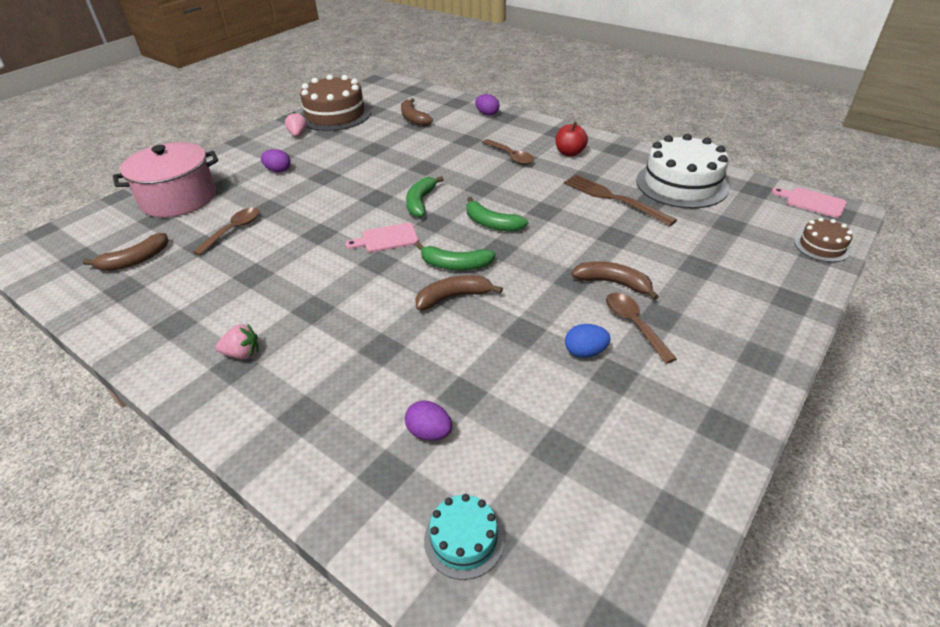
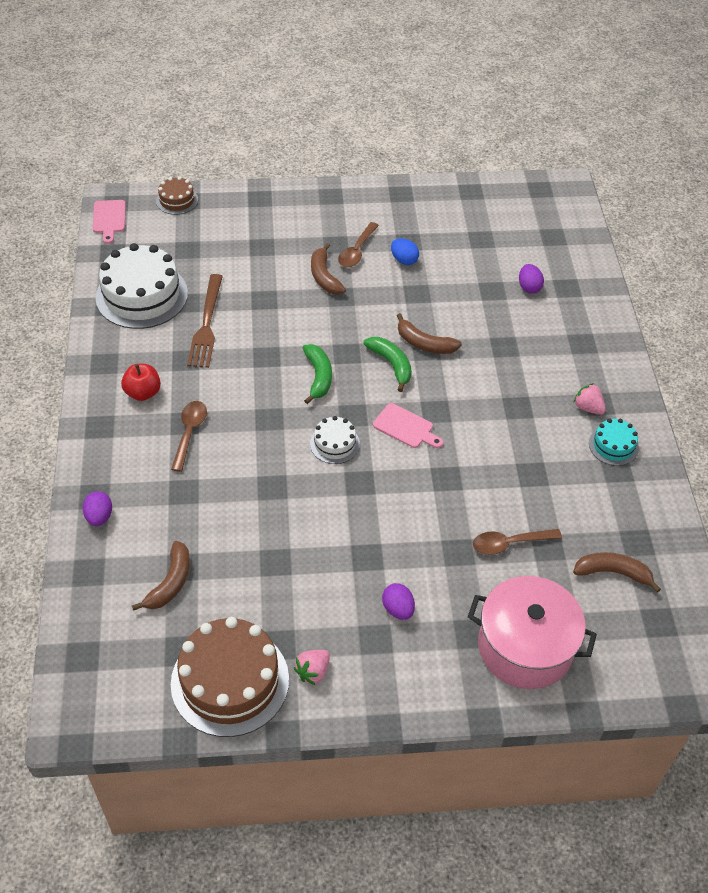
camera: 135 degrees left, 10 degrees up
green banana [406,176,444,218] -> white cake [310,416,360,464]
turquoise cake [424,494,504,580] -> turquoise cake moved to [589,419,639,466]

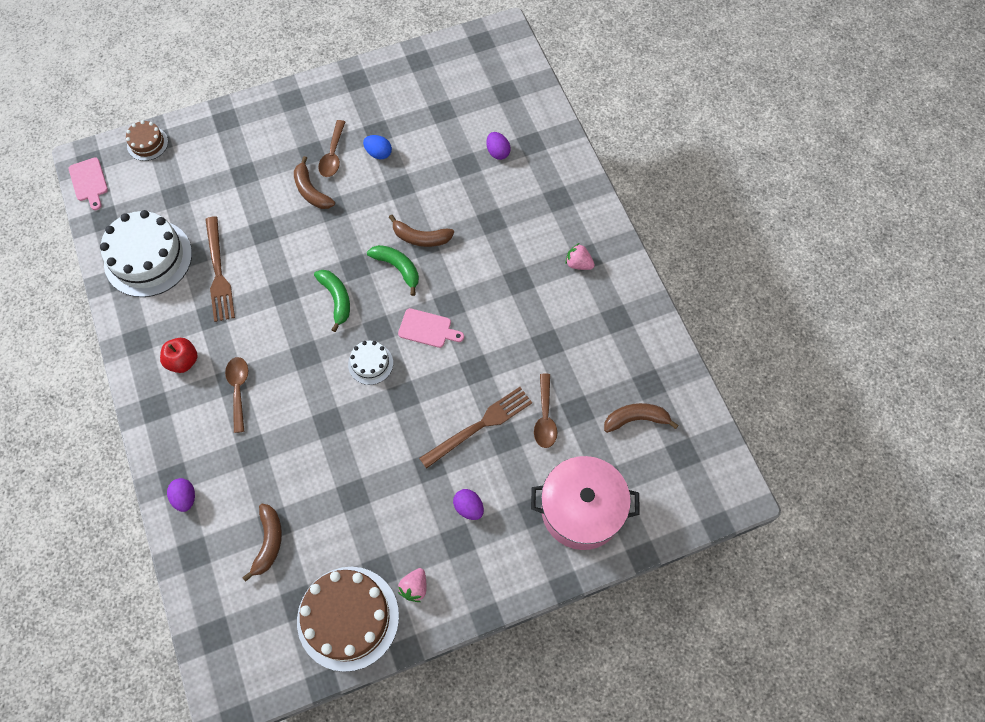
camera: 15 degrees left, 15 degrees up
brown spoon [473,529,562,555] -> brown spoon turned 60 degrees counterclockwise [534,373,557,448]
turquoise cake [589,419,639,466] -> none
none -> brown fork [419,387,532,469]

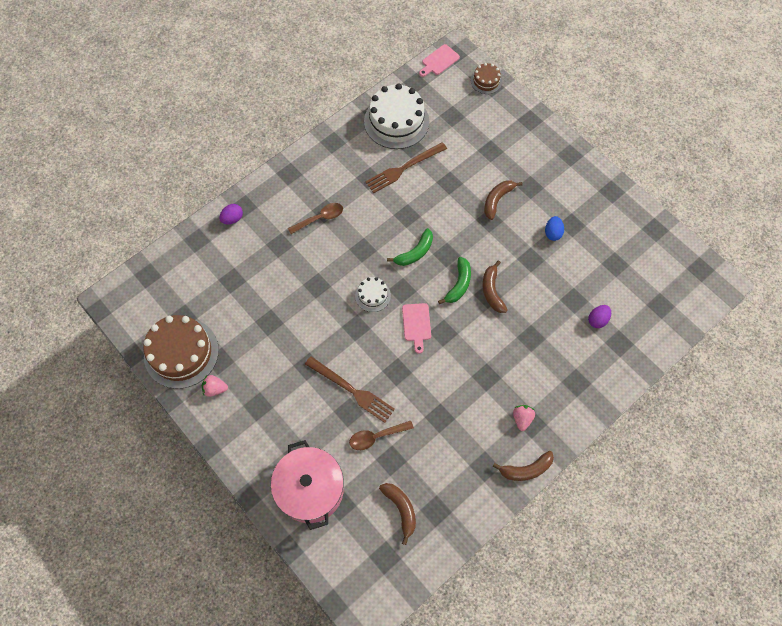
camera: 70 degrees right, 0 degrees up
red apple [160,338,198,373] -> none
brown banana [242,504,282,582] -> brown banana moved to [492,451,554,481]
brown spoon [318,120,345,177] -> none
purple egg [453,489,484,520] -> none

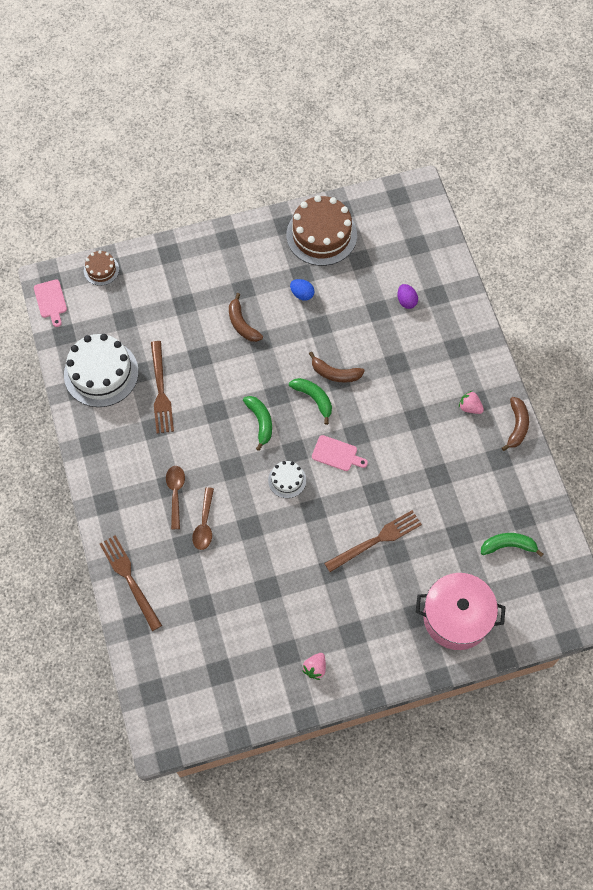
camera: 65 degrees left, 0 degrees up
brown cake [143,315,219,389] -> brown cake moved to [286,195,357,266]
purple egg [219,204,243,224] -> brown fork [100,535,162,631]
brown spoon [349,421,414,450] -> brown spoon moved to [192,487,214,550]
brown banana [379,483,416,545] -> green banana [481,533,543,557]

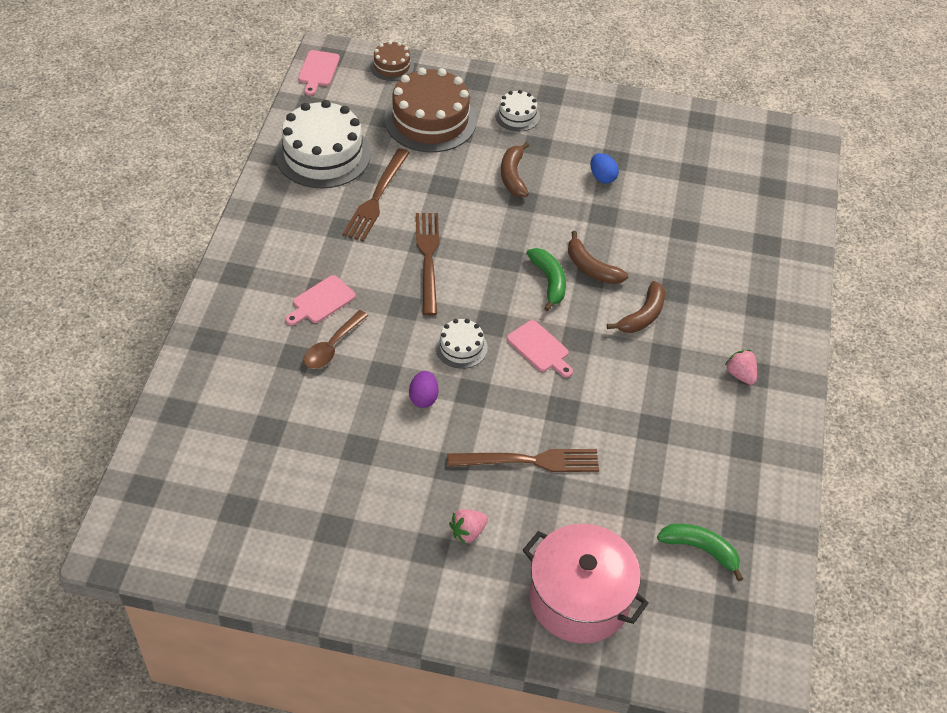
camera: 25 degrees right, 15 degrees down
brown fork [100,535,162,631] -> brown fork moved to [416,213,439,316]
brown spoon [166,466,185,529] -> pink cutting board [285,275,356,326]
green banana [243,396,272,451] -> none
brown cake [286,195,357,266] -> brown cake moved to [384,67,477,152]
pink strawberry [302,653,326,680] -> pink strawberry moved to [449,509,488,544]
purple egg [397,284,418,309] -> purple egg moved to [409,371,439,408]
brown banana [502,397,529,451] -> brown banana moved to [607,281,665,333]
none -> white cake [495,90,540,131]

